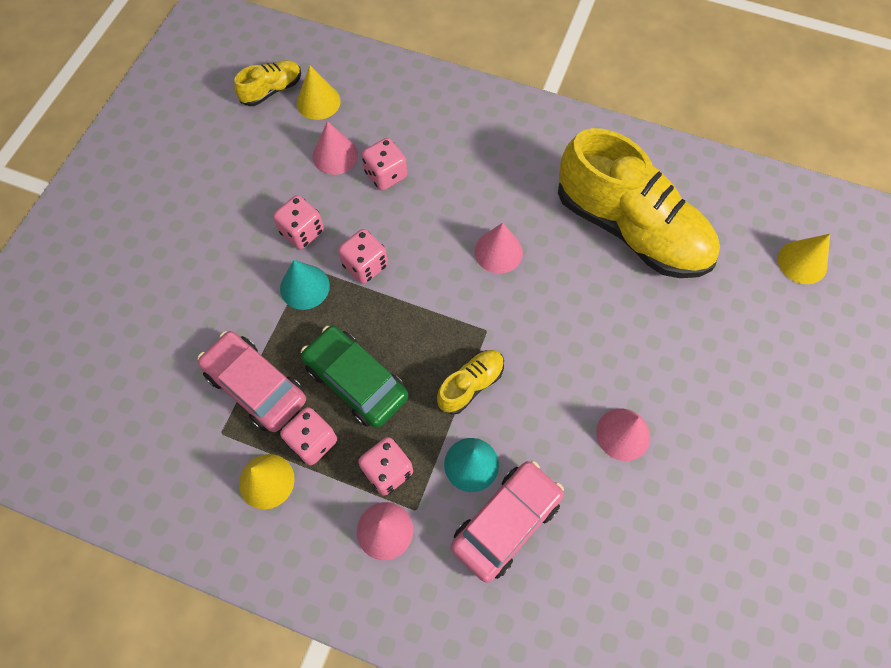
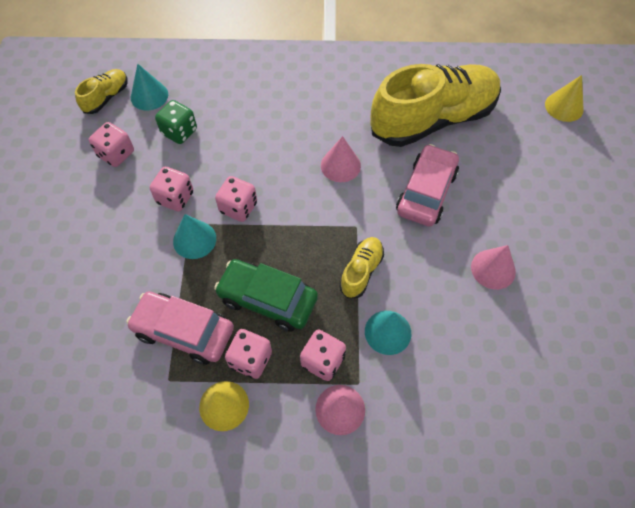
camera: 20 degrees left, 5 degrees down
yellow cone [297,65,341,120] -> turquoise cone [131,64,168,111]
pink cone [313,121,358,175] -> green dice [155,100,197,144]
pink dice [362,138,407,190] -> pink dice moved to [89,122,134,167]
pink car [451,461,564,583] -> pink car moved to [396,144,459,226]
yellow shoe [558,128,720,278] -> yellow shoe turned 45 degrees counterclockwise [371,64,501,147]

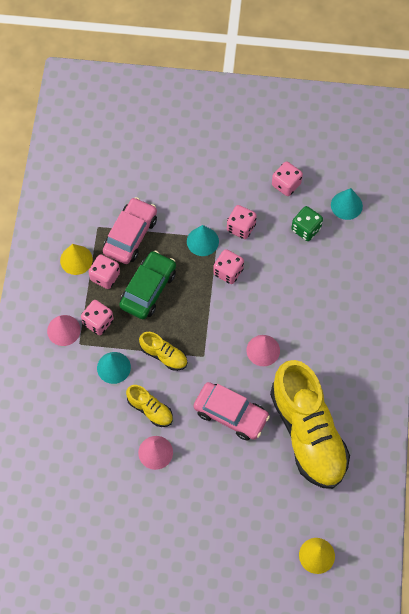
camera: 95 degrees right, 5 degrees up
yellow shoe [75,69,128,114] -> yellow shoe moved to [126,385,173,427]

